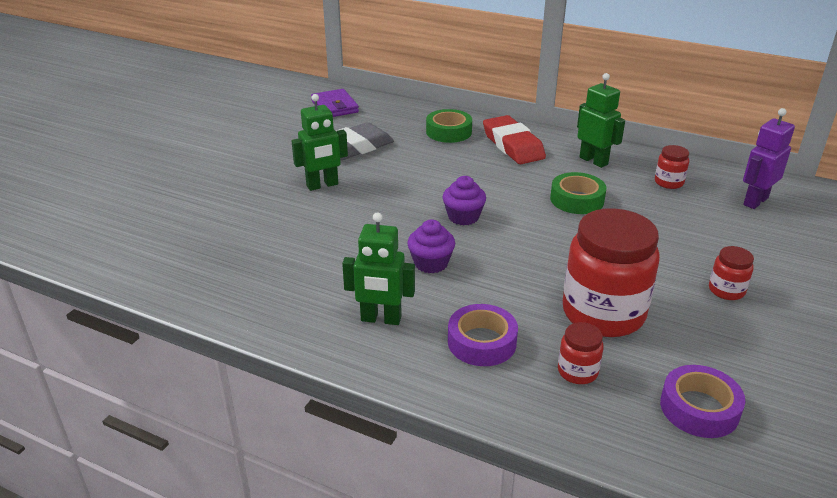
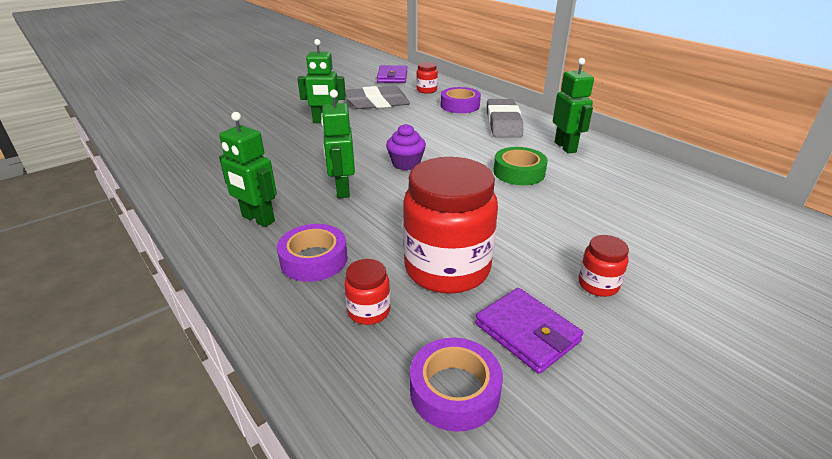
camera: 25 degrees right, 0 degrees up
purple cupcake [407,220,455,273] -> green robot [321,90,355,198]
green tape [426,109,472,143] -> purple tape [441,87,481,113]
red eraser [483,115,546,164] -> grey eraser [487,99,523,138]
red jar [655,145,689,189] -> red jar moved to [416,62,438,94]
purple robot [743,108,795,209] -> none
none -> purple wallet [475,288,584,374]

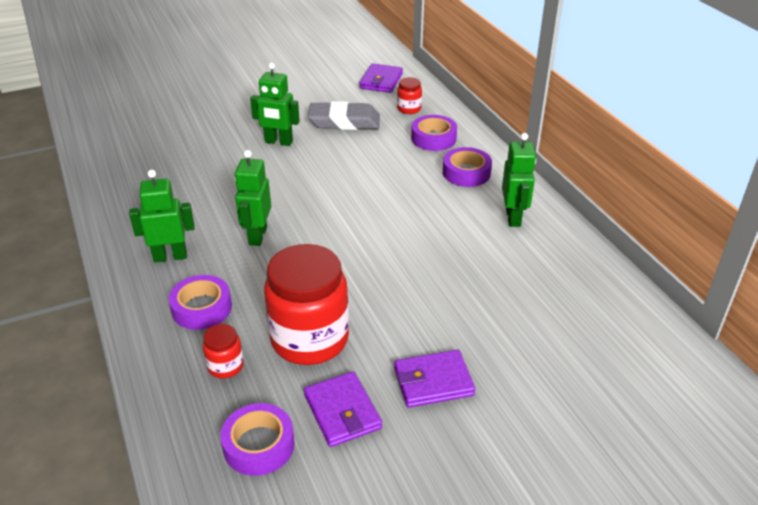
camera: 15 degrees right, 5 degrees up
green robot [219,112,277,227] -> green robot turned 120 degrees clockwise [129,170,194,262]
purple cupcake [386,124,426,170] -> none
grey eraser [487,99,523,138] -> purple tape [443,147,492,187]
green tape [493,147,548,185] -> none
red jar [578,235,629,297] -> purple wallet [394,350,475,408]

